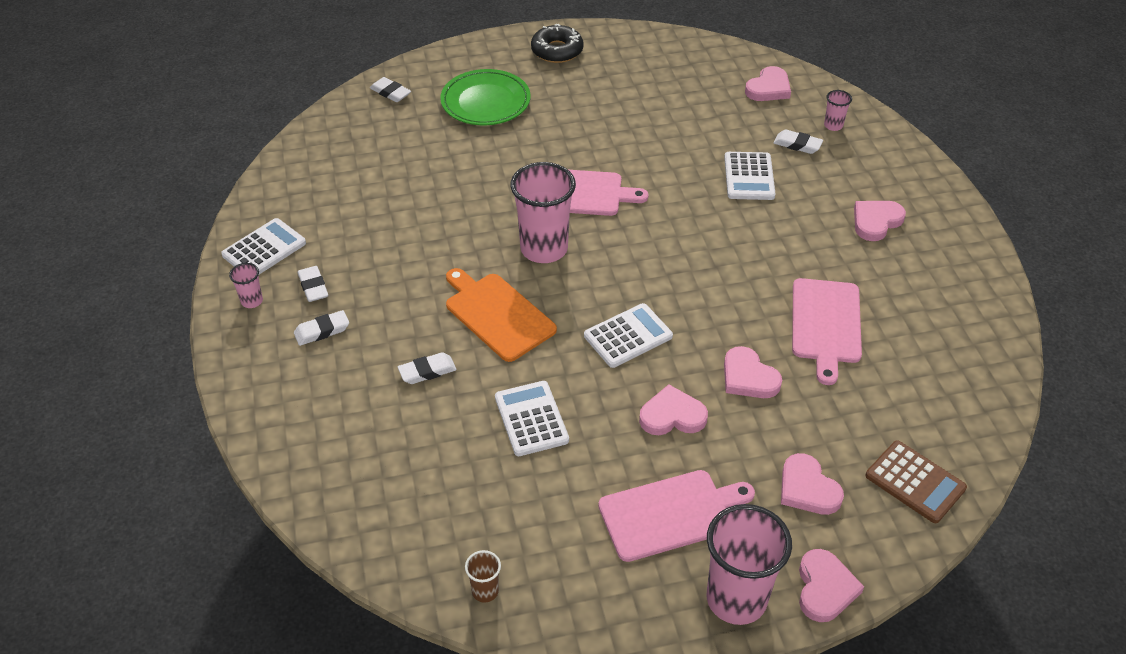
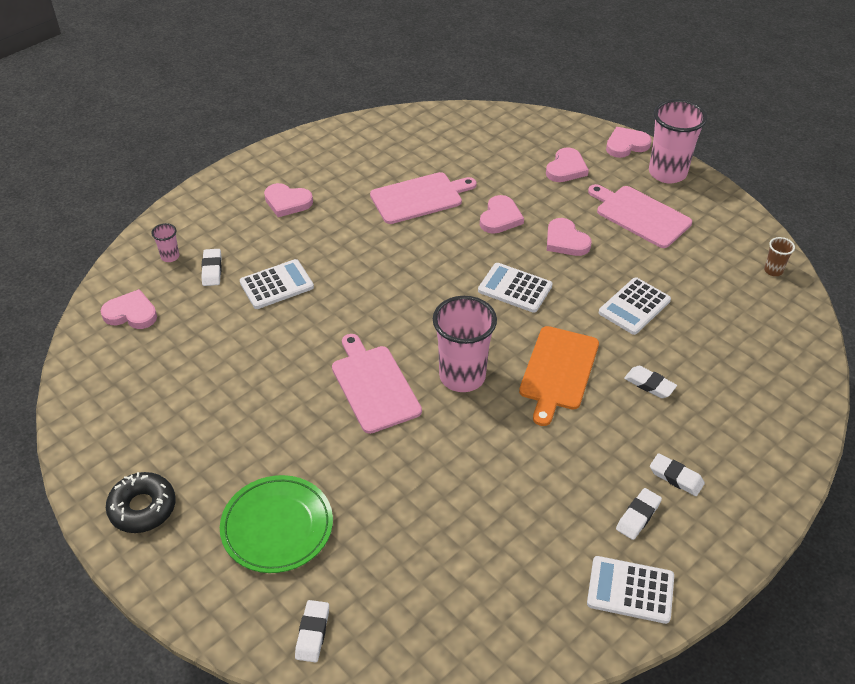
camera: 120 degrees left, 0 degrees up
pink cup [229,263,263,308] -> none
brown calculator [865,440,967,523] -> none

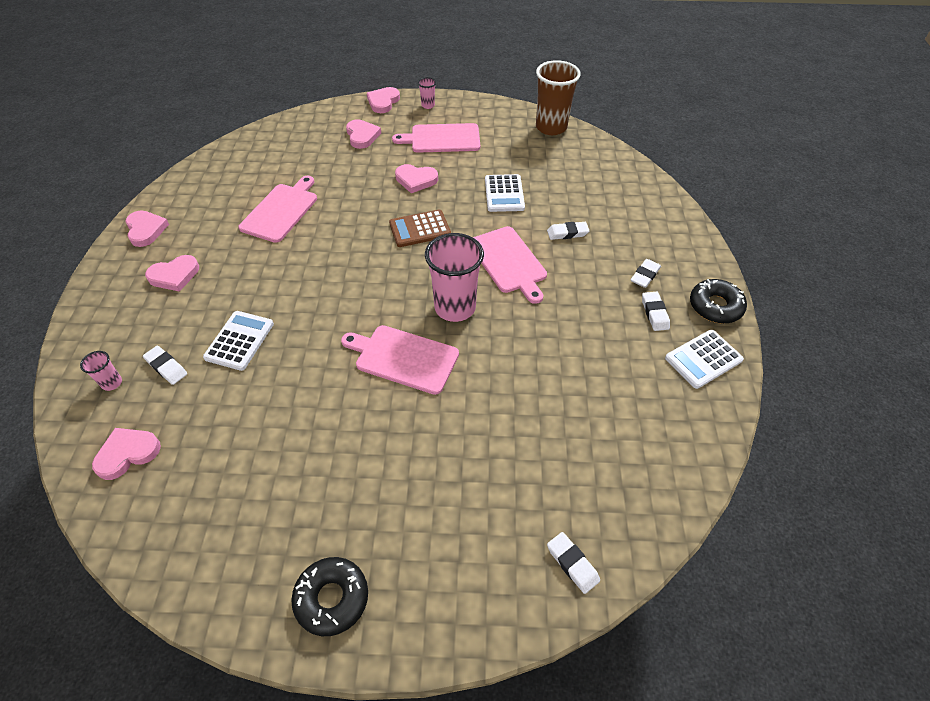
camera: 45 degrees left, 5 degrees up
green plate [220,475,333,573] -> none
white calculator [478,263,553,313] -> brown calculator [389,210,451,247]
pink heart [480,195,524,234] -> pink heart moved to [125,211,169,247]
orange cutting board [519,326,599,426] -> pink cutting board [473,226,547,304]
pink cup [649,99,707,183] -> pink cup [418,77,436,109], size x0.44
white eraser [650,453,705,496] -> white eraser turned 45 degrees counterclockwise [631,259,661,288]
brown cup [764,237,795,276] -> brown cup [536,60,581,135], size x2.25
none -> black donut [690,279,747,324]

